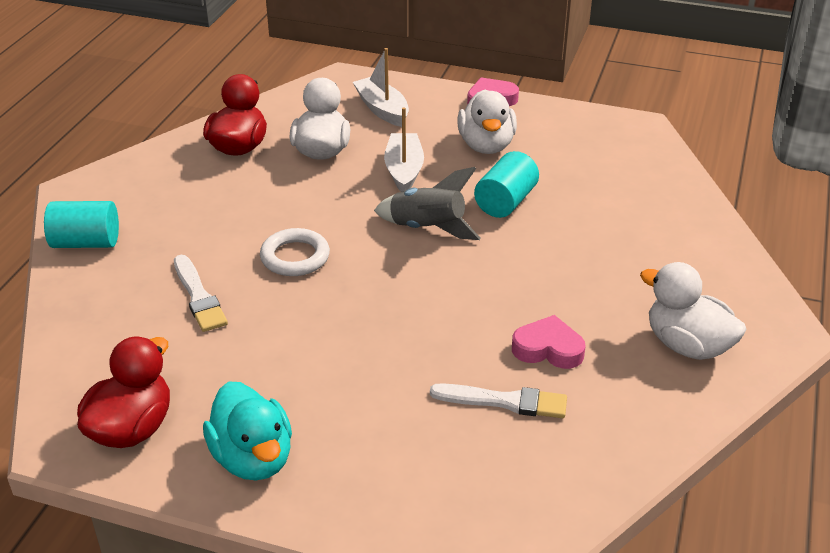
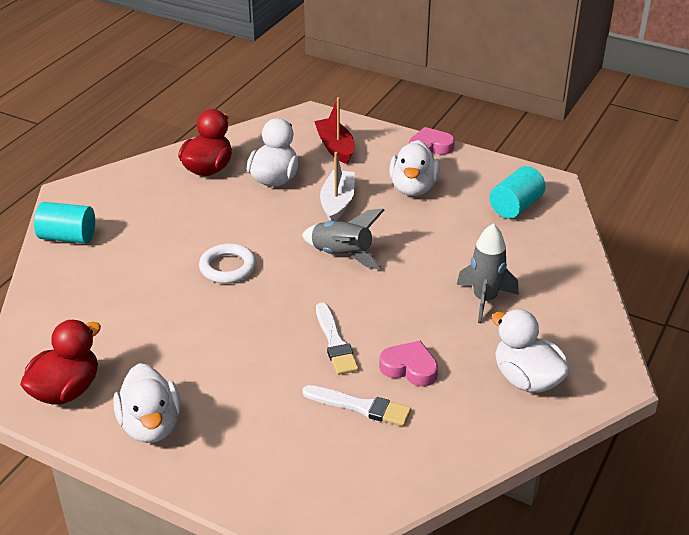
camera: 10 degrees right, 0 degrees up
white brush [174,255,228,332] -> white brush moved to [316,302,359,375]
turquoise duck [203,381,292,480] -> white duck [113,363,181,443]
white boat [353,48,409,127] -> red boat [314,97,354,164]
turquoise cylinder [474,151,539,218] -> turquoise cylinder moved to [490,166,546,219]
none -> grey rocket [457,223,519,323]

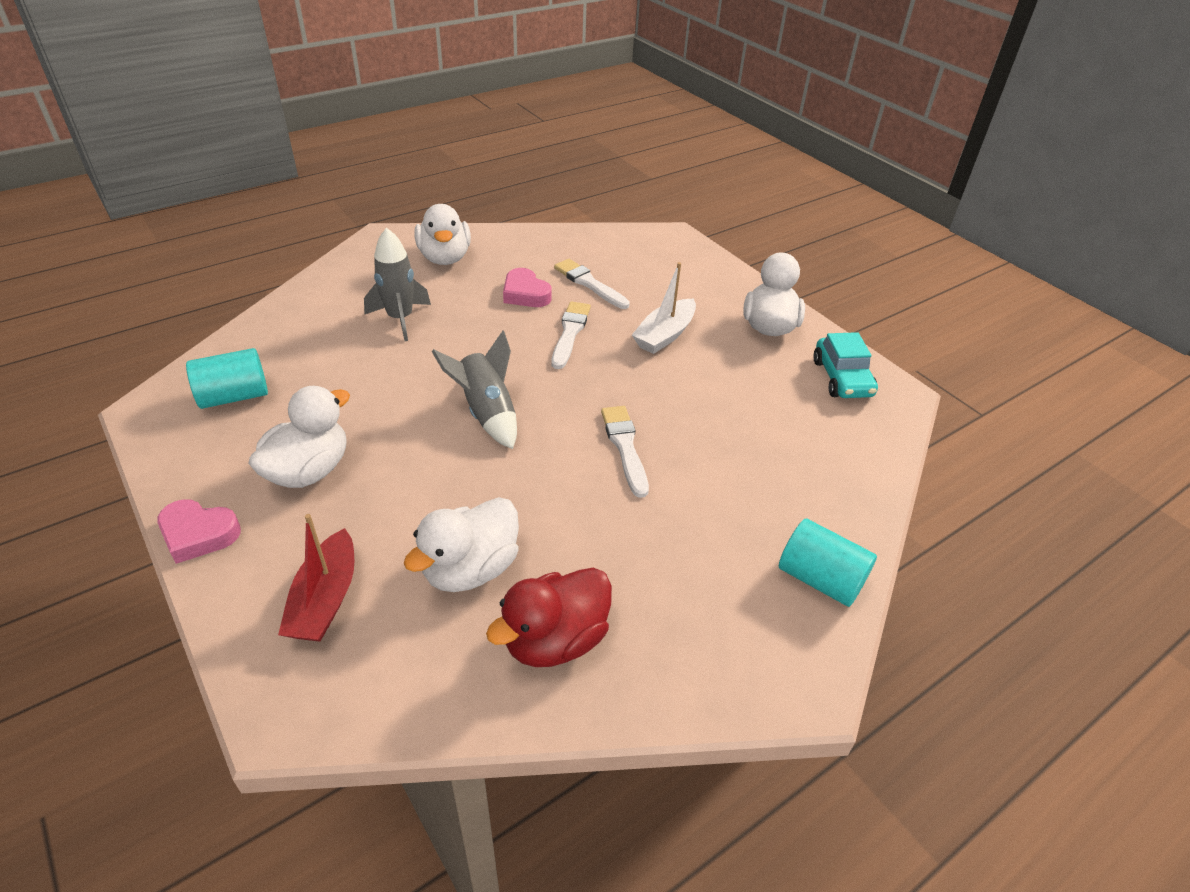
camera: 155 degrees left, 5 degrees up
red duck [20,320,101,405] -> turquoise car [813,332,878,398]
white ring [199,243,256,284] -> white brush [601,406,649,498]
white boat [320,152,355,221] -> white boat moved to [632,262,696,354]

